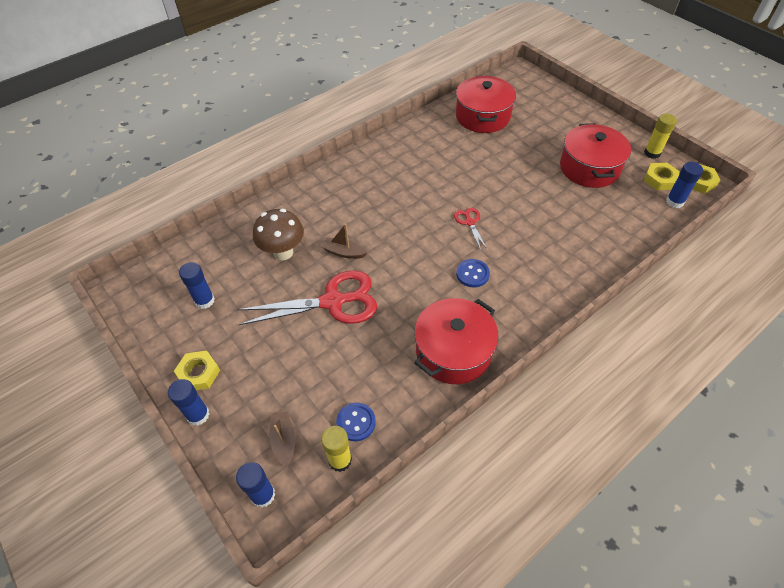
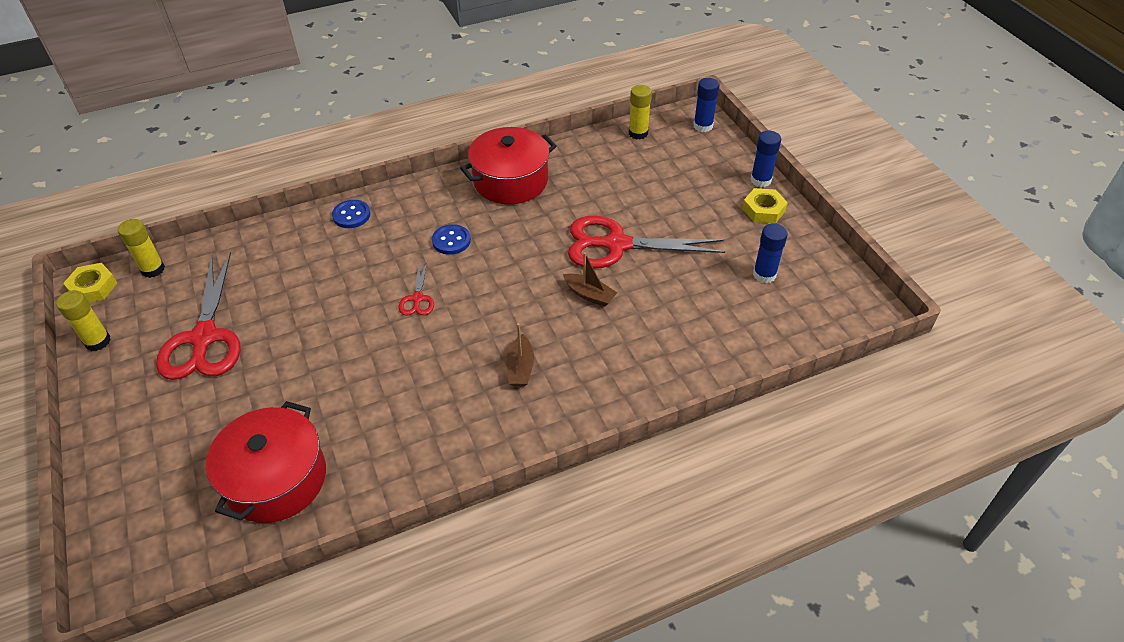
camera: 165 degrees left, 5 degrees down
brown mushroom [253,209,304,261] -> none
brown boat [270,411,295,468] -> brown boat moved to [506,323,534,386]
blue button [336,402,376,441] -> blue button moved to [332,200,370,228]
red pot [560,123,631,188] -> red scissors [156,252,240,380]
yellow nut [644,163,680,190] -> none
blue glue stick [666,162,703,208] -> yellow glue stick [118,219,165,278]

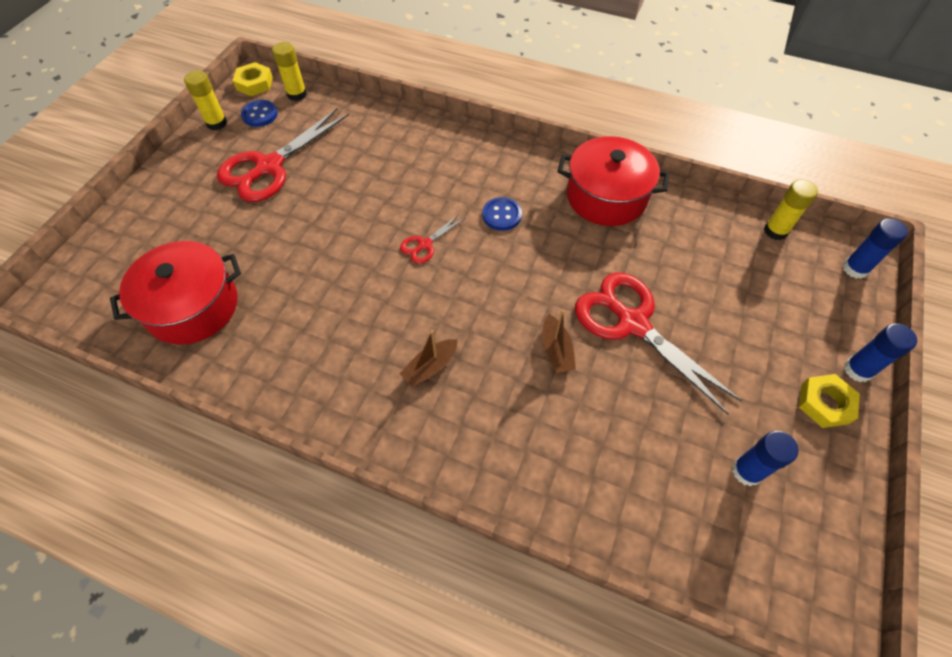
camera: 45 degrees right, 10 degrees up
blue button [332,200,370,228] -> blue button moved to [241,100,278,127]

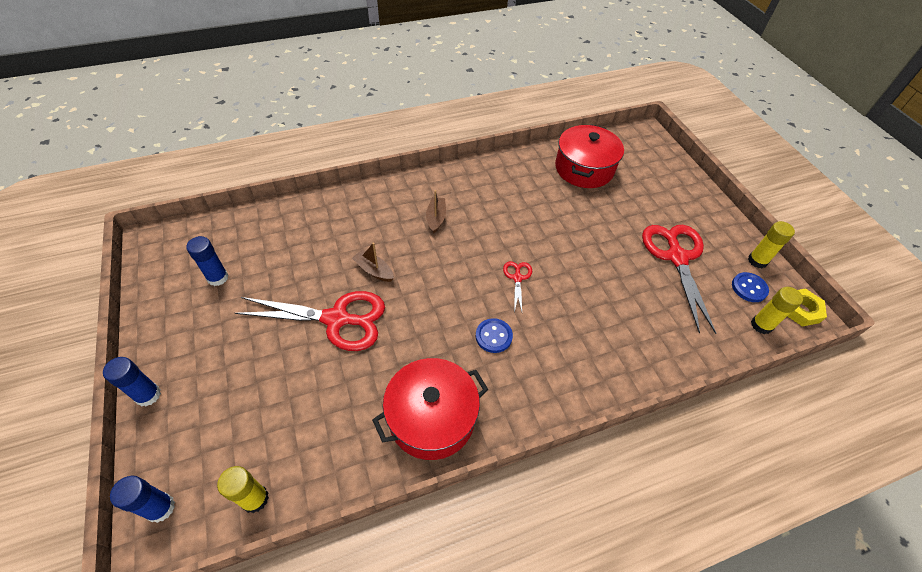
camera: 135 degrees right, 5 degrees down
yellow nut [799,374,860,428] -> none

